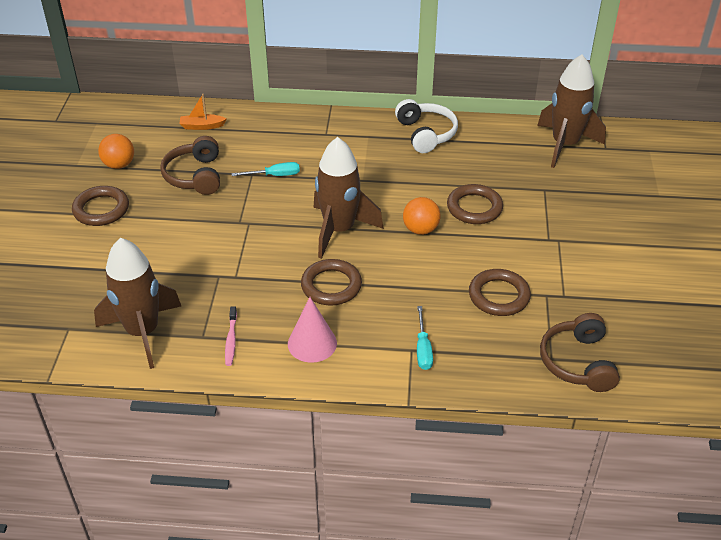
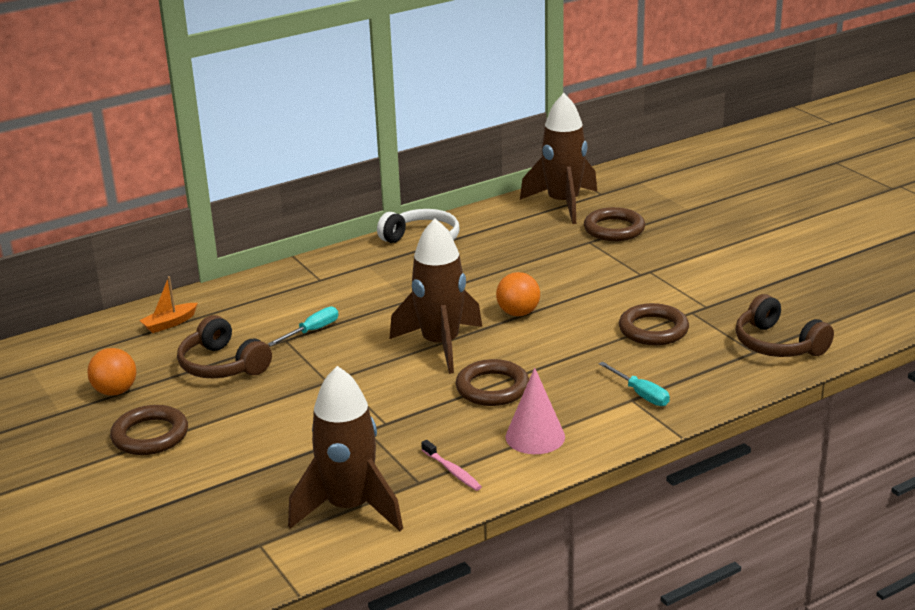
camera: 35 degrees left, 15 degrees down
brown ring [447,184,503,224] -> brown ring moved to [584,207,645,241]

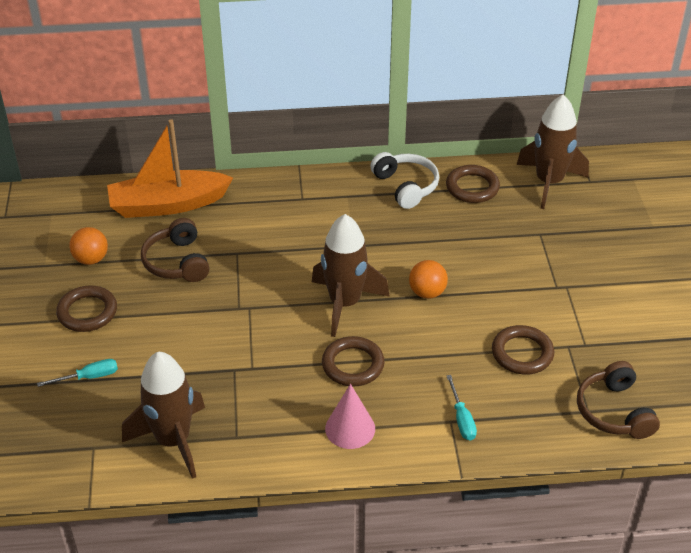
camera: 25 degrees right, 15 degrees up
orange boat [139,276,198,333] -> orange boat [107,119,233,218], size x2.47
turquoise screwdriver [268,306,338,346] -> turquoise screwdriver moved to [37,359,118,387]
pink toothbrush [421,440,482,491] -> none
brown ring [584,207,645,241] -> brown ring moved to [446,165,500,203]

